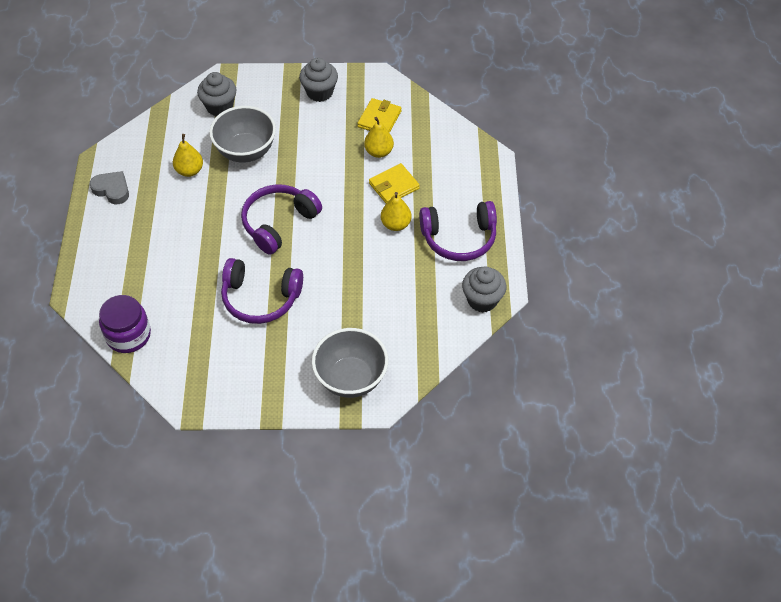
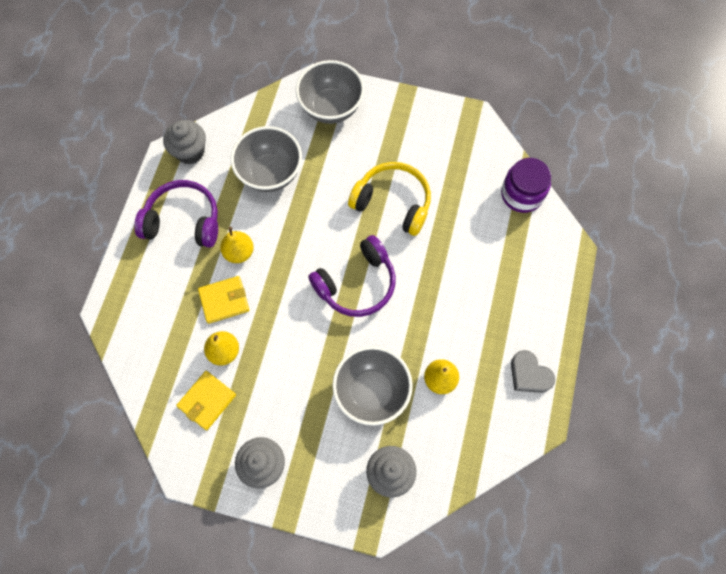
camera: 165 degrees left, 15 degrees up
purple headphones [221,258,303,324] -> yellow headphones [348,162,431,236]
none -> grey bowl [231,126,302,192]

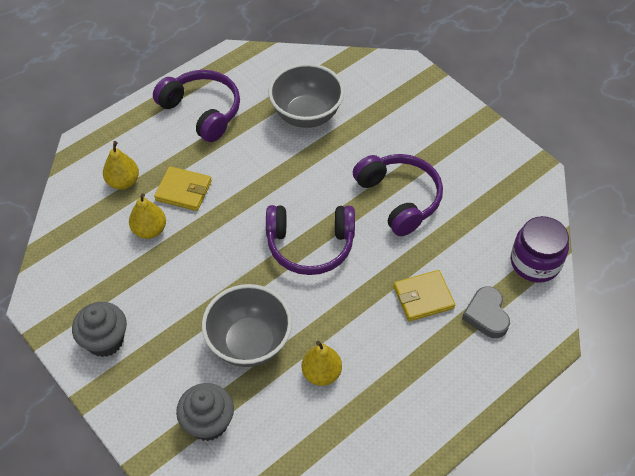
camera: 35 degrees right, 15 degrees down
grey cupcake [163,120,206,164] -> none
yellow wallet [176,371,236,430] -> yellow wallet moved to [394,270,455,321]
yellow pear [220,227,254,263] -> yellow pear moved to [103,141,139,189]
grey bowl [296,60,365,124] -> none
yellow headphones [348,162,431,236] -> purple headphones [353,154,443,236]
grey heart [511,350,555,393] -> grey heart moved to [462,286,510,338]

